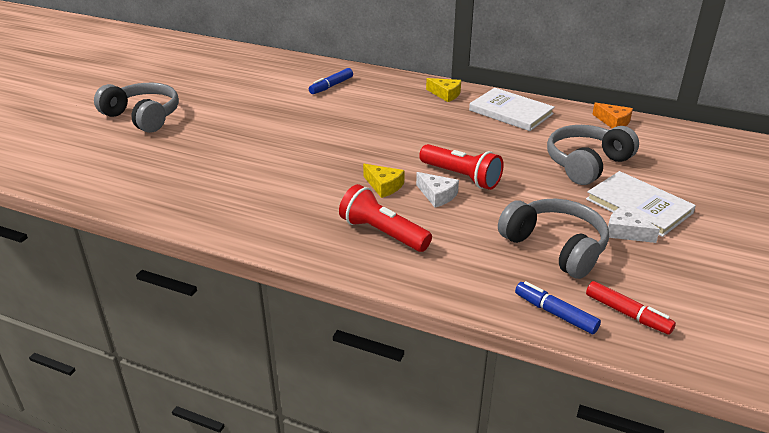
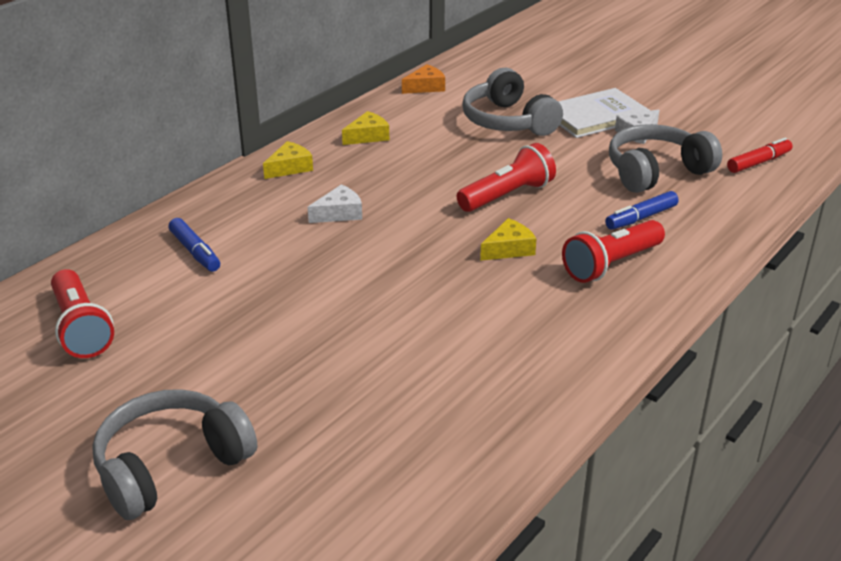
camera: 75 degrees left, 0 degrees up
white cheese [416,172,459,207] -> white cheese moved to [308,184,362,223]
white book [469,88,555,131] -> yellow cheese [342,111,389,145]
blue marker [515,281,601,334] -> blue marker moved to [605,191,679,230]
none -> red flashlight [51,269,114,358]

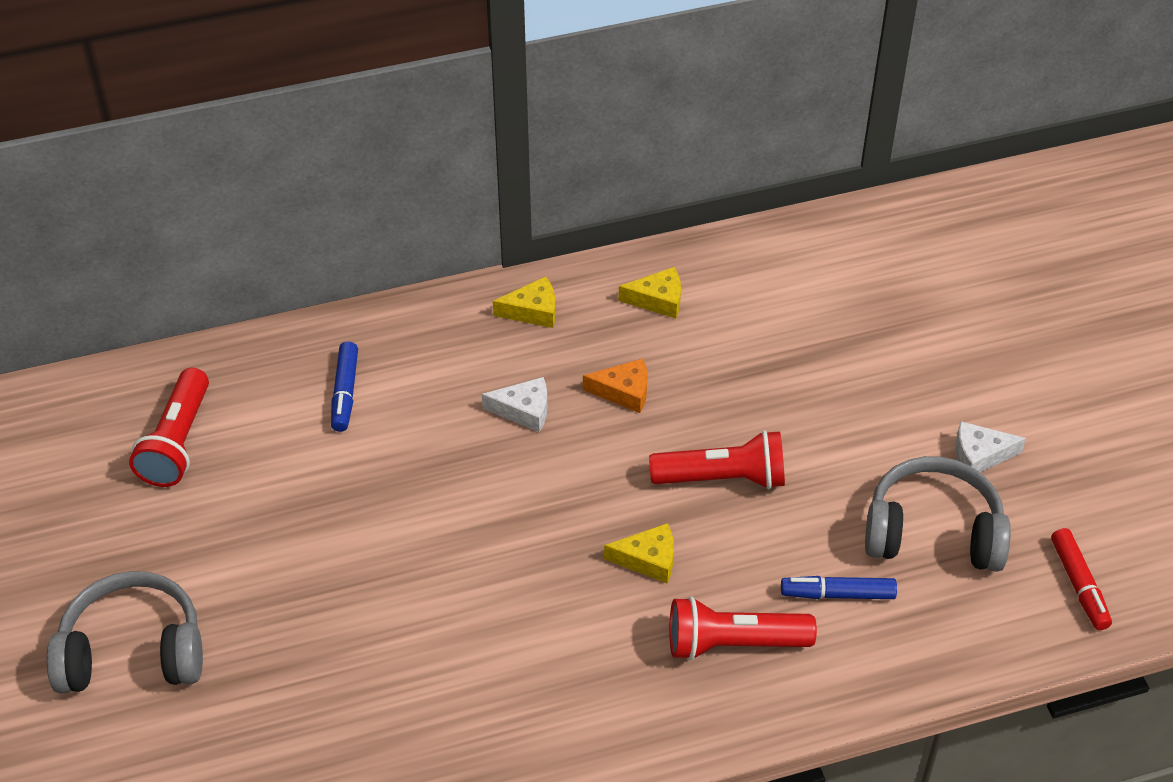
camera: 35 degrees right, 15 degrees up
orange cheese [402,64,445,94] -> orange cheese moved to [583,359,647,413]
grey headphones [462,68,563,136] -> none
white book [558,88,650,138] -> none
red marker [727,138,792,173] -> red marker turned 75 degrees clockwise [1051,528,1112,630]

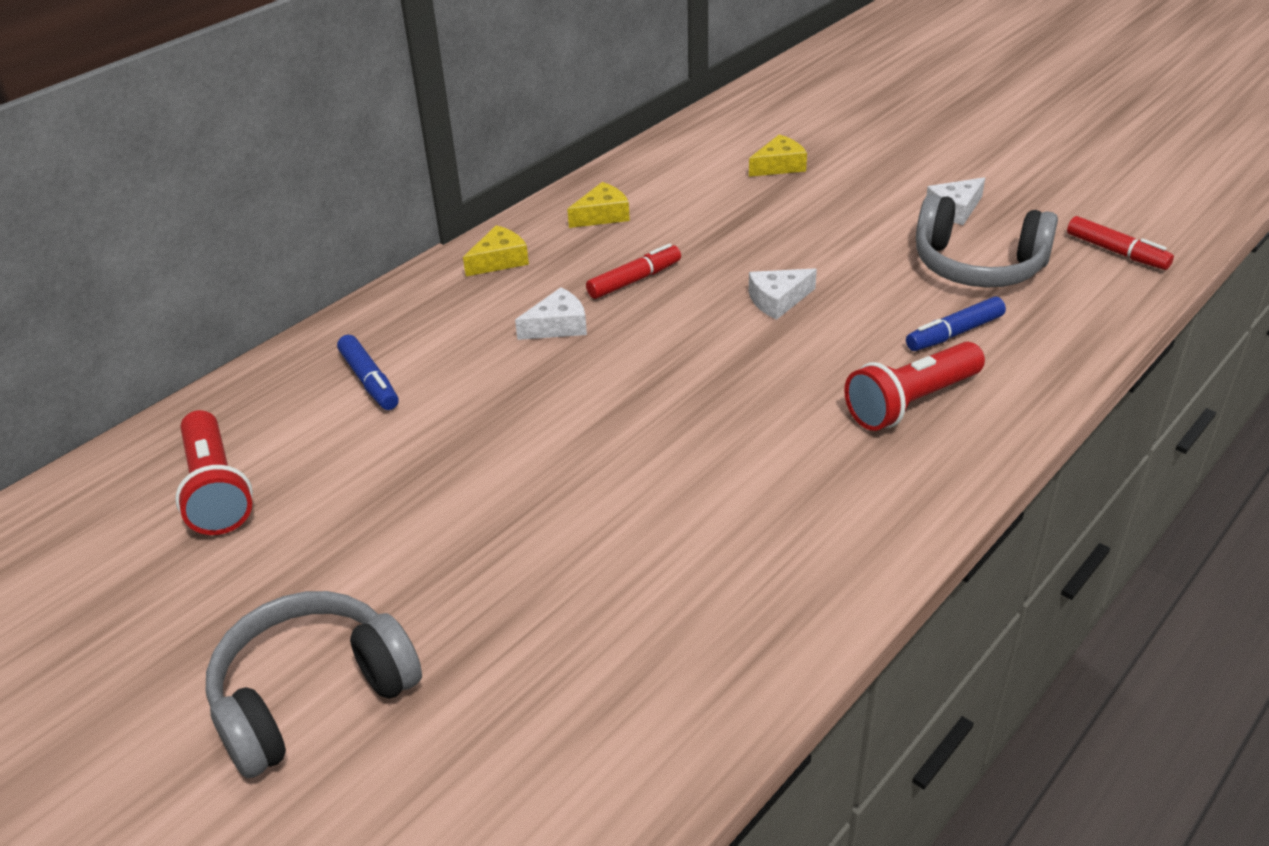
camera: 30 degrees left, 10 degrees down
orange cheese [583,359,647,413] -> red marker [586,243,681,299]
yellow cheese [604,523,674,583] -> yellow cheese moved to [749,134,807,177]
red flashlight [649,430,785,489] -> white cheese [749,268,817,320]
grey headphones [865,456,1011,572] -> grey headphones turned 135 degrees counterclockwise [916,194,1058,288]

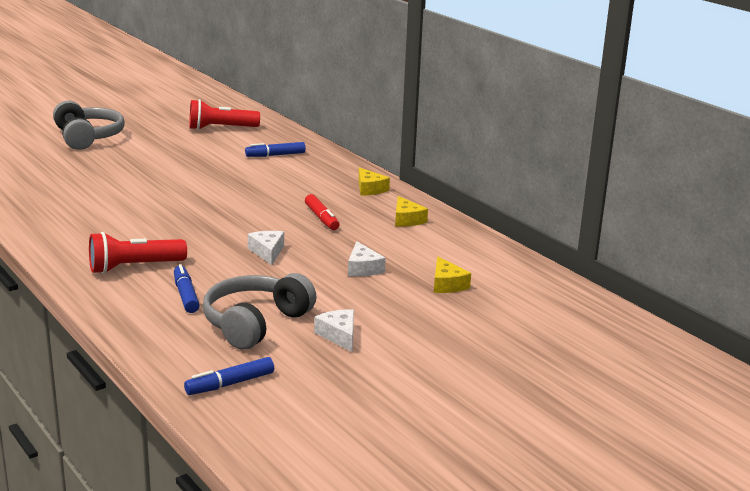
camera: 100 degrees right, 15 degrees down
white cheese [515,288,587,340] -> white cheese moved to [348,241,386,276]
red flashlight [844,342,985,431] -> red flashlight turned 90 degrees counterclockwise [89,232,187,274]
red marker [1067,216,1174,270] -> blue marker [184,357,274,395]

